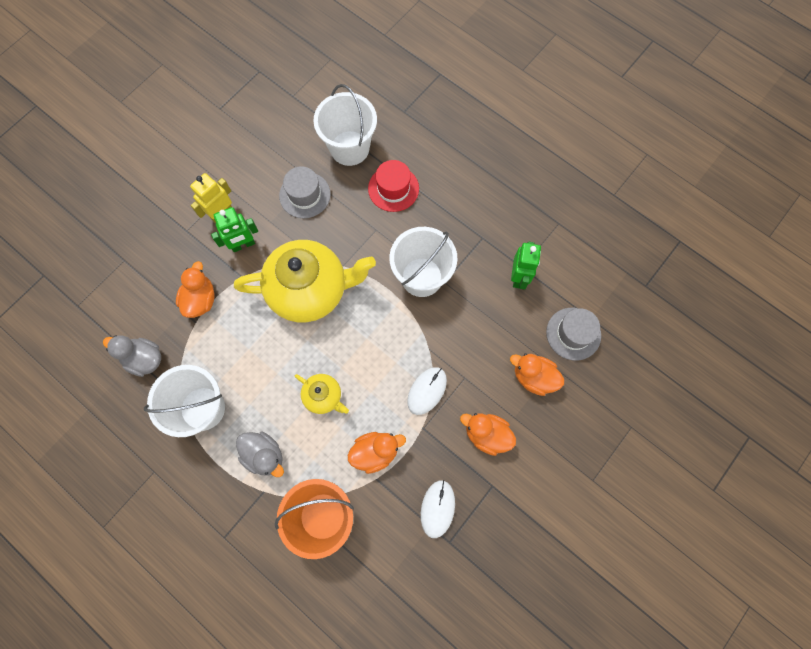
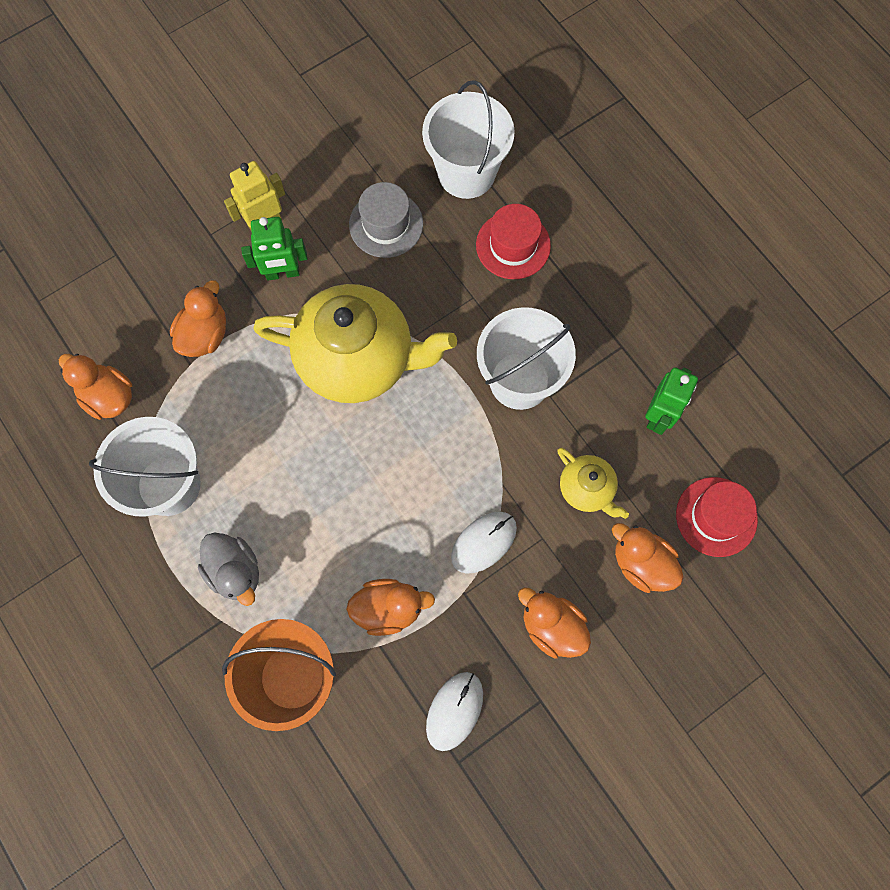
camera: 15 degrees right, 0 degrees up
grey duck [103,335,161,377] -> orange duck [59,354,132,420]
yellow teapot [295,374,349,414] -> yellow teapot moved to [557,448,629,519]
grey hat [546,308,601,361] -> red hat [676,477,758,557]

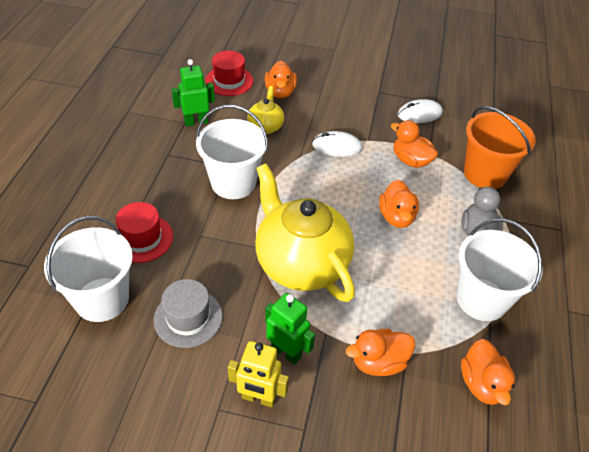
camera: 135 degrees left, 25 degrees down
orange duck [518,587,591,659] -> orange duck moved to [379,180,419,228]

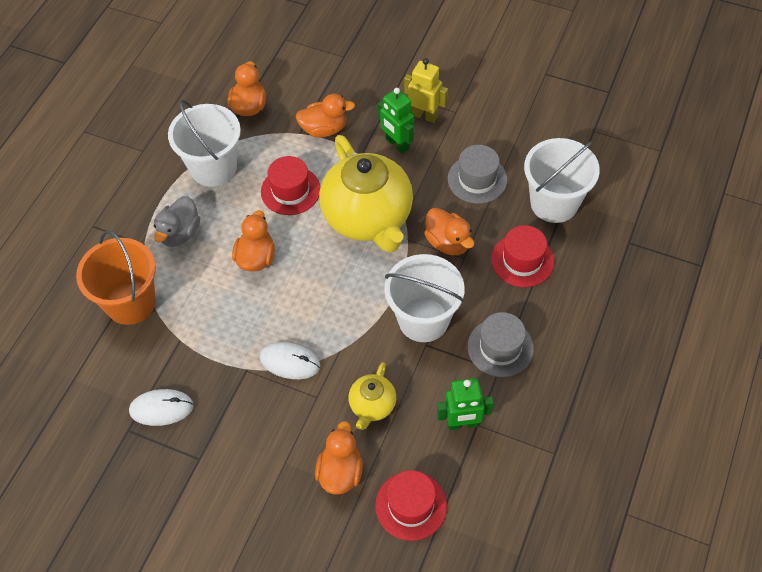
camera: 165 degrees left, 10 degrees up
orange duck [391,120,438,168] -> orange duck moved to [424,208,474,255]
none -> red hat [261,156,320,215]
none -> grey hat [468,312,534,377]

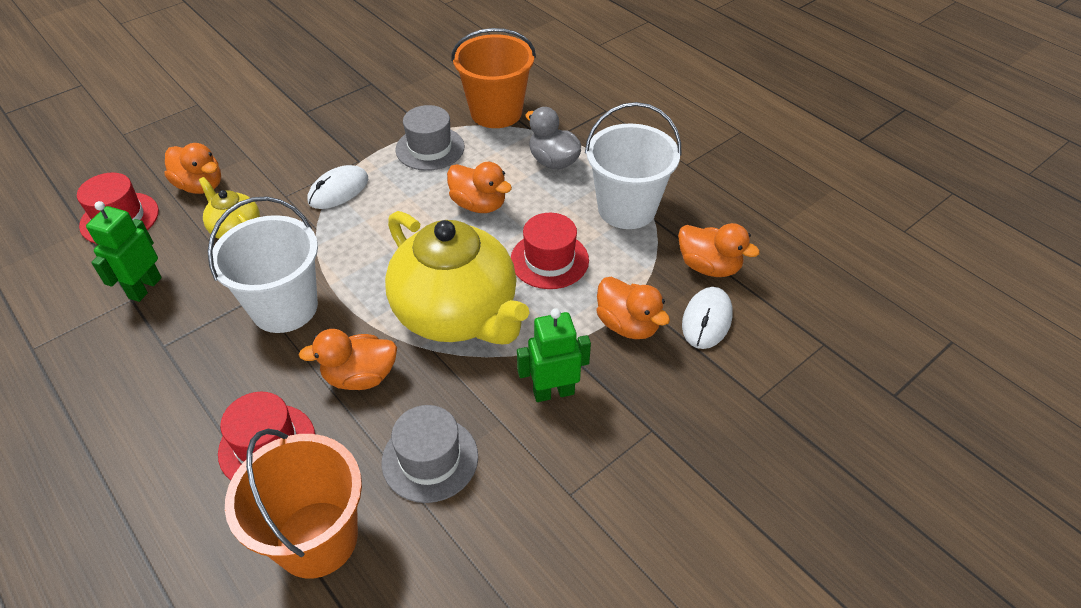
camera: 115 degrees right, 10 degrees down
white mouse [129,389,194,426] -> white mouse moved to [682,287,733,349]
orange duck [296,94,355,138] -> orange duck turned 60 degrees counterclockwise [596,277,670,339]
yellow teapot [319,135,413,253] -> yellow teapot turned 135 degrees counterclockwise [385,211,529,344]
yellow robot [404,58,448,123] -> none
grey hat [468,312,534,377] -> grey hat moved to [395,105,464,171]
white bucket [524,138,600,223] -> orange bucket [225,429,362,578]

